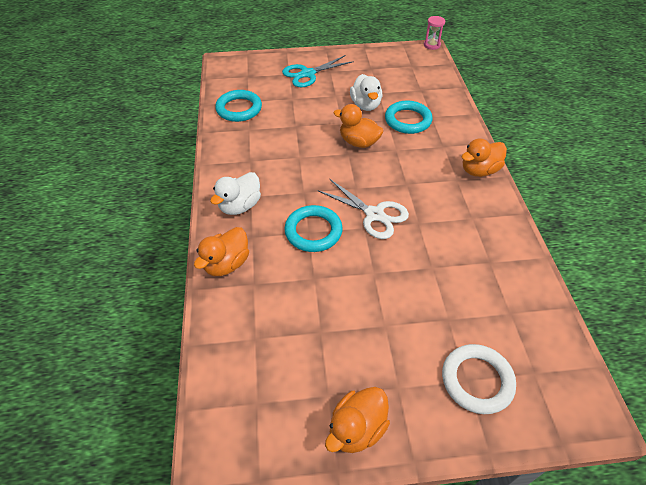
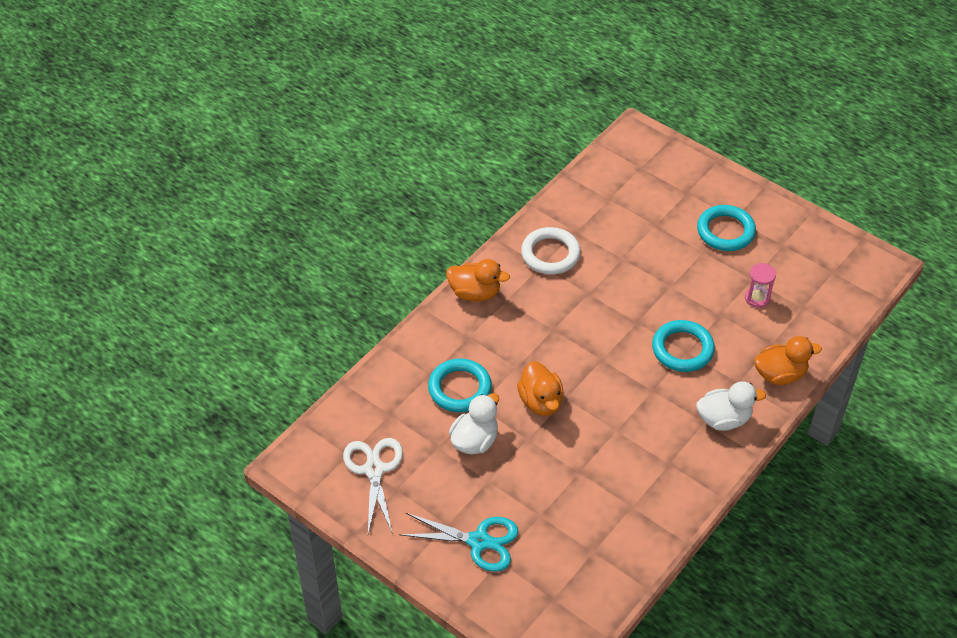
camera: 135 degrees left, 0 degrees up
turquoise ring [215,90,262,122] -> turquoise ring moved to [697,205,756,251]
white scissors [317,179,409,239] -> white scissors moved to [343,438,403,534]
orange duck [325,387,390,453] -> none
pink hourglass [424,16,445,50] -> pink hourglass moved to [745,263,776,308]
white ring [442,344,516,414] -> white ring moved to [521,227,581,275]

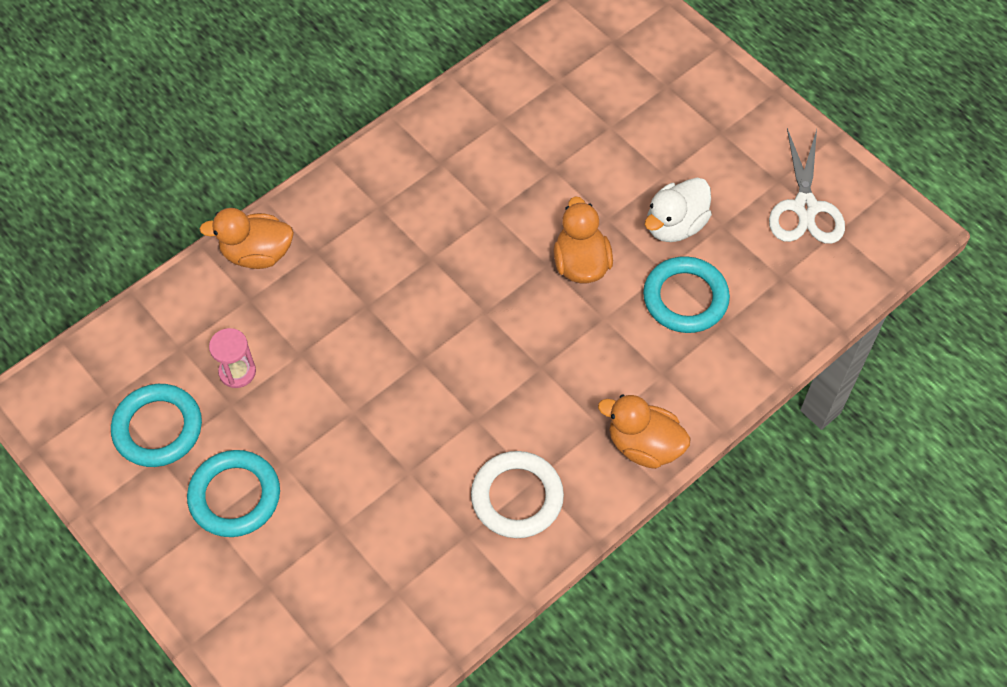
camera: 170 degrees left, 10 degrees up
turquoise scissors [399,513,518,572] -> none
turquoise ring [652,320,715,372] -> turquoise ring moved to [111,384,202,467]
white duck [696,381,766,431] -> none

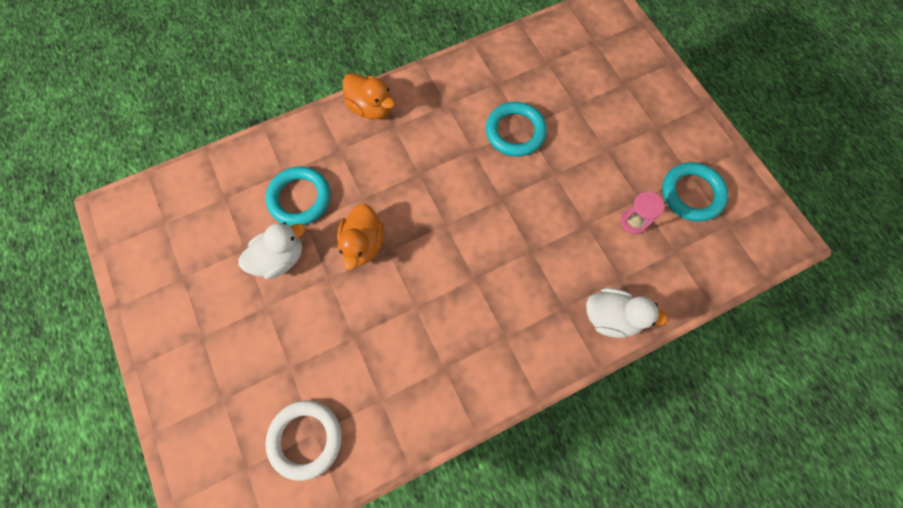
camera: 165 degrees left, 10 degrees up
turquoise ring [187,450,280,537] -> turquoise ring moved to [486,102,547,157]
orange duck [199,208,294,269] -> white duck [586,288,668,338]
white ring [471,451,564,538] -> white ring moved to [265,400,342,481]
white scissors [769,128,845,244] -> none

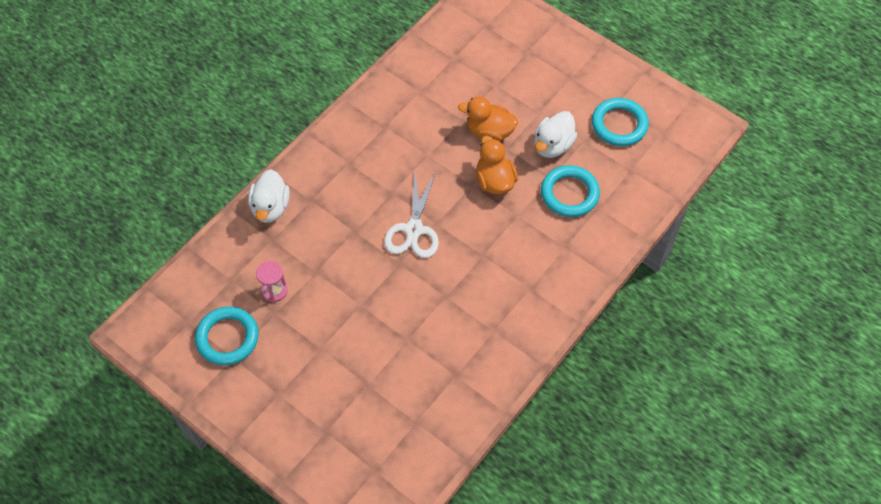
camera: 155 degrees right, 10 degrees down
white ring [265,400,342,481] -> none
orange duck [343,73,395,120] -> orange duck moved to [458,97,518,141]
turquoise ring [486,102,547,157] -> turquoise ring moved to [592,98,649,146]
white duck [586,288,668,338] -> white duck turned 75 degrees counterclockwise [248,169,290,223]
none -> white scissors [384,172,439,258]

